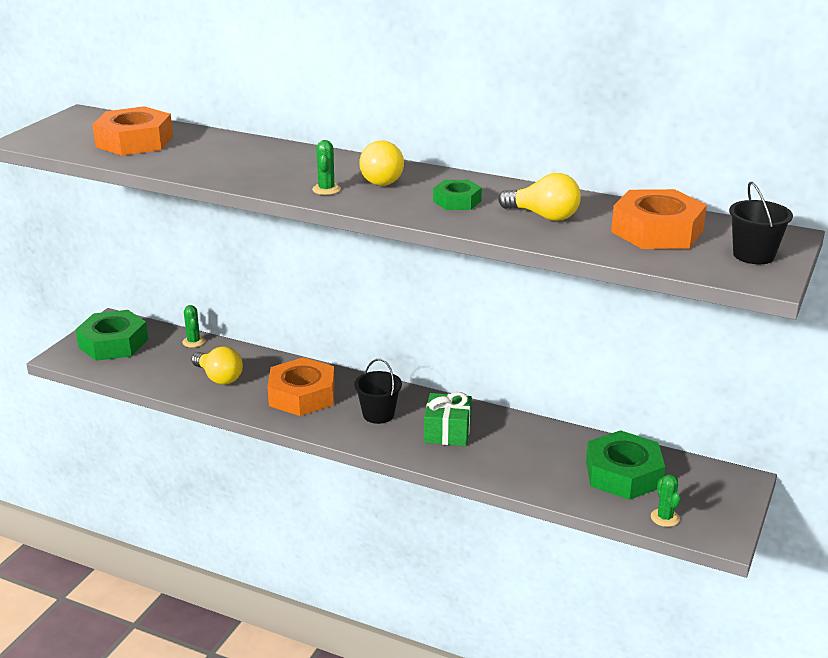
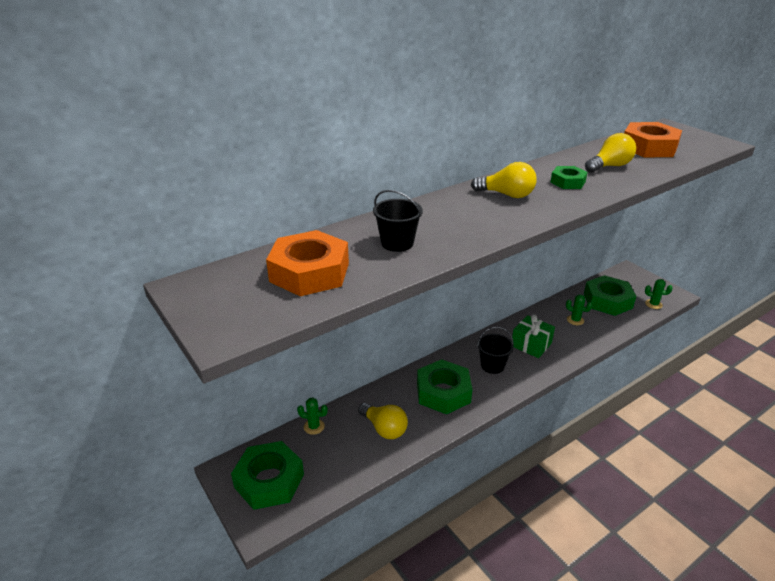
camera: 60 degrees left, 5 degrees up
yellow light bulb [191,346,243,384] -> yellow light bulb turned 60 degrees clockwise [358,403,408,439]
orange nut [267,357,335,416] -> green nut [417,359,472,414]
green cactus [312,140,341,195] -> green cactus moved to [566,294,592,325]
black bucket [729,182,793,264] -> black bucket moved to [373,190,423,252]

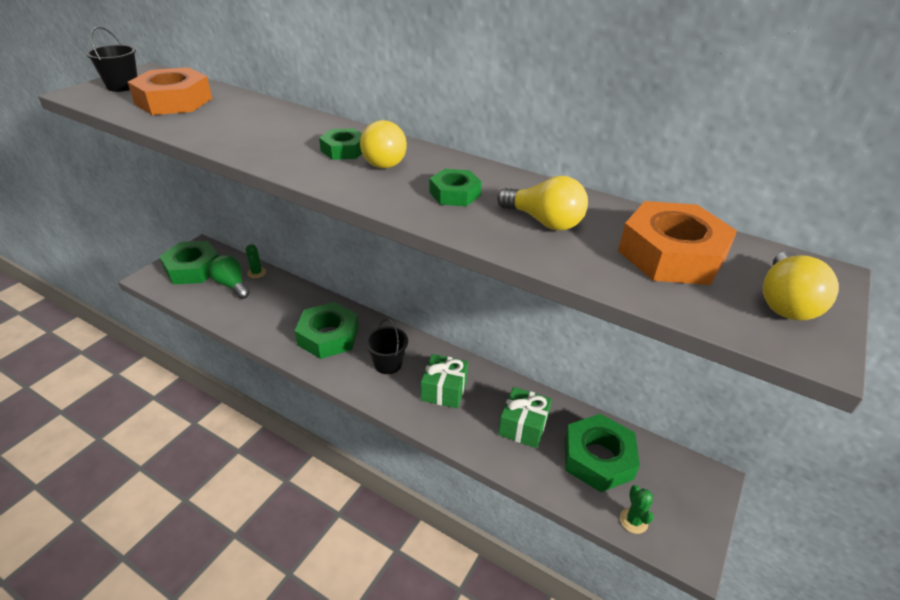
camera: 65 degrees right, 5 degrees up
yellow light bulb [358,403,408,439] -> yellow light bulb moved to [763,252,839,321]
black bucket [373,190,423,252] -> black bucket moved to [86,26,137,92]
green cactus [566,294,592,325] -> green gift [498,387,552,448]
none -> green light bulb [209,255,250,299]
none -> green nut [319,128,362,160]

